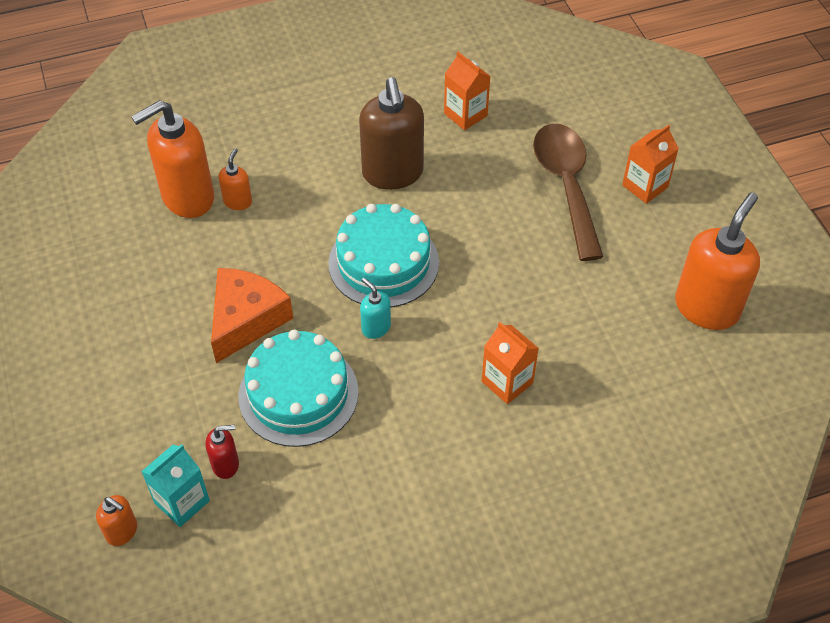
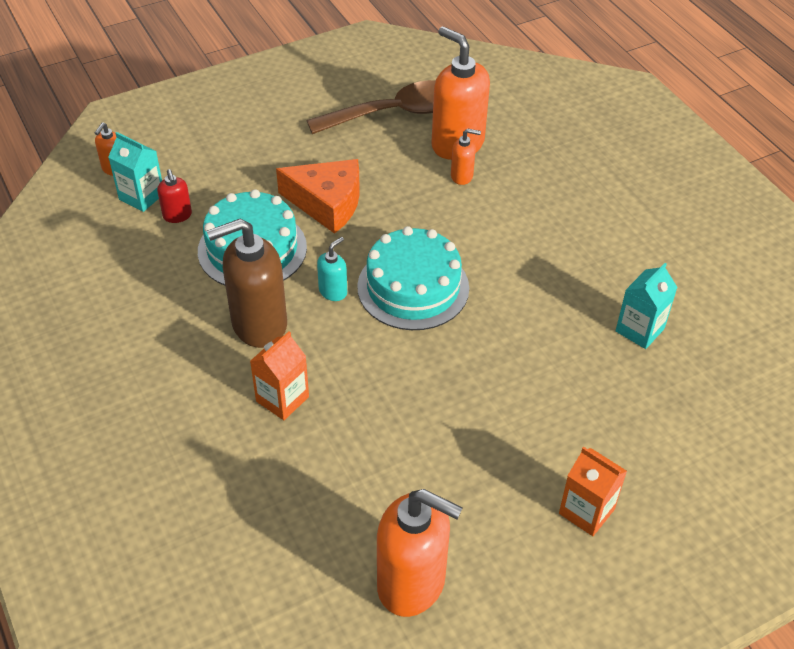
camera: 80 degrees right, 5 degrees down
brown soap dispenser [359,77,424,190] -> brown soap dispenser moved to [207,219,287,348]
orange carton [444,52,491,130] -> turquoise carton [616,263,678,349]
brown spoon [533,124,603,261] -> brown spoon moved to [307,80,436,134]

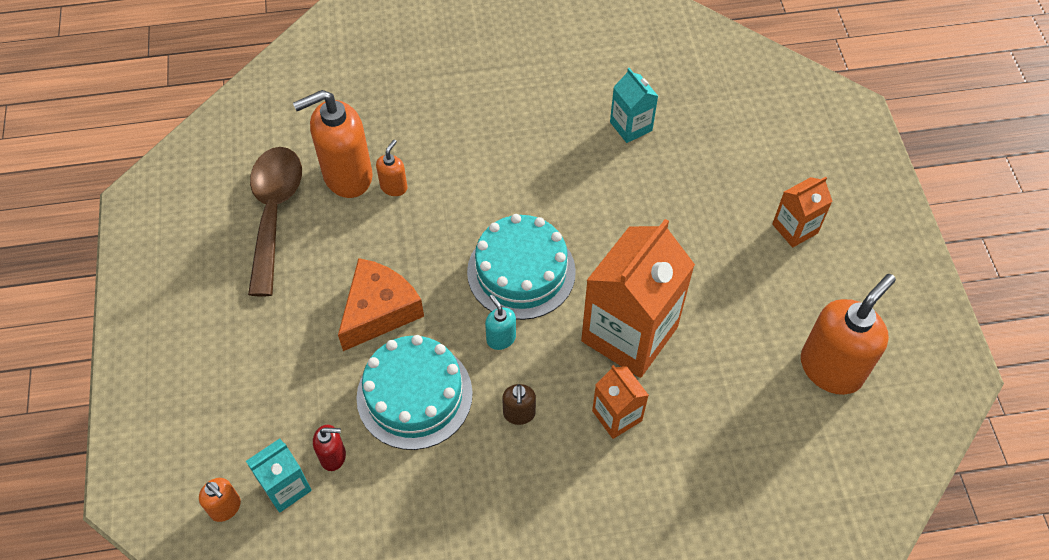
camera: 70 degrees left, 10 degrees up
brown soap dispenser [207,219,287,348] -> brown soap dispenser [502,384,536,425], size x0.47
none -> orange carton [581,219,695,378]

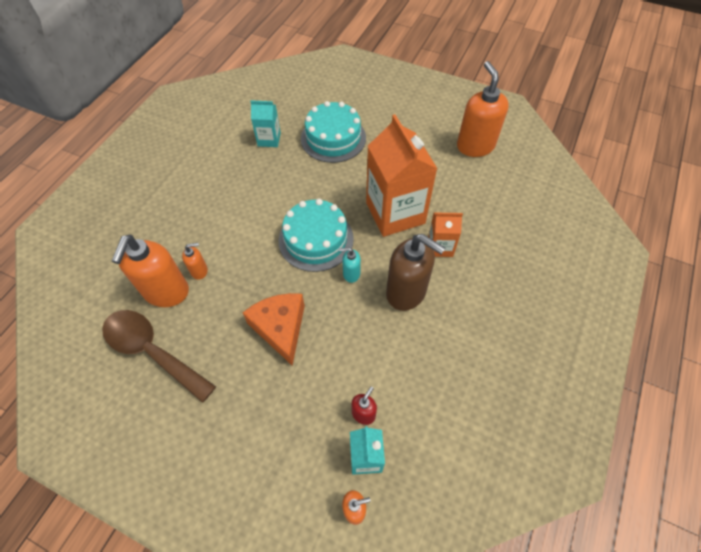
camera: 55 degrees left, 0 degrees up
turquoise cake [356,335,473,450] -> turquoise cake moved to [301,101,366,163]
orange soap dispenser [376,139,408,196] -> orange soap dispenser turned 105 degrees clockwise [182,243,208,280]
brown soap dispenser [502,384,536,425] -> brown soap dispenser [386,234,445,311], size x2.14
orange carton [772,177,832,248] -> none

